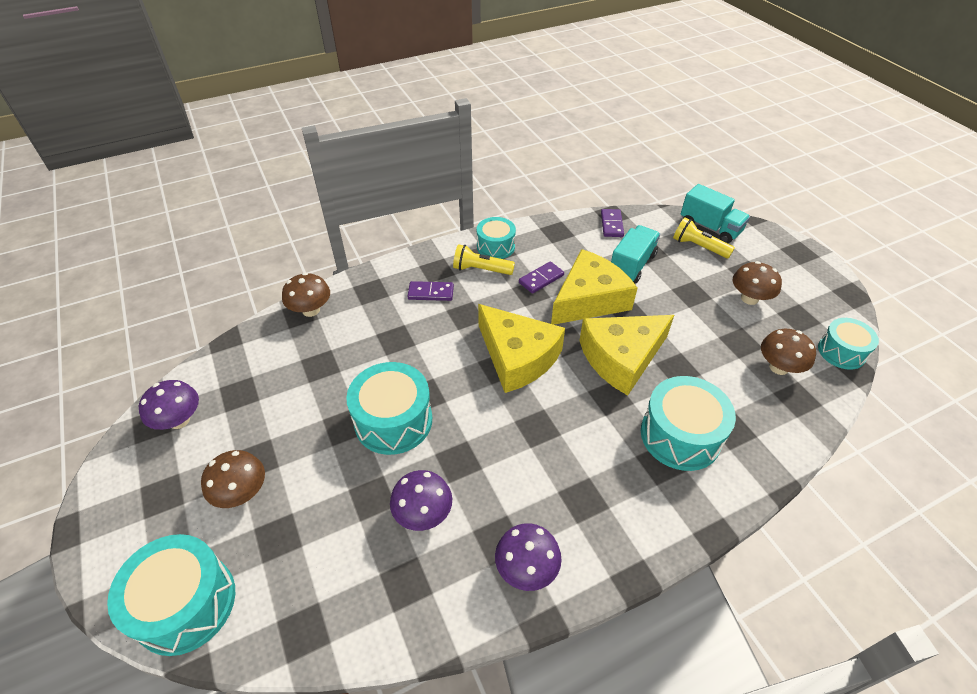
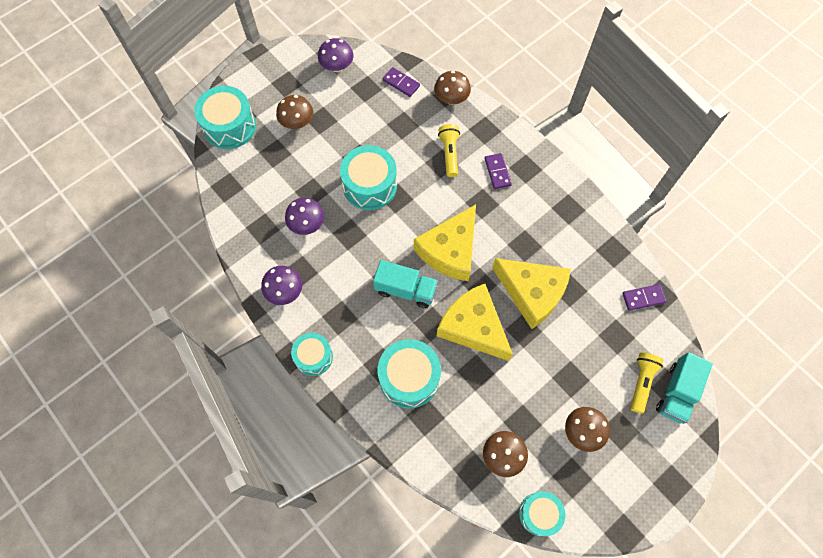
camera: 75 degrees right, 20 degrees up
yellow flashlight [453,244,515,275] -> yellow flashlight moved to [438,124,460,177]
turquoise drum [477,217,516,259] -> turquoise drum moved to [291,333,333,376]
purple domino [519,261,564,294] -> purple domino moved to [383,67,420,97]
turquoise truck [611,225,660,283] -> turquoise truck moved to [373,260,438,308]

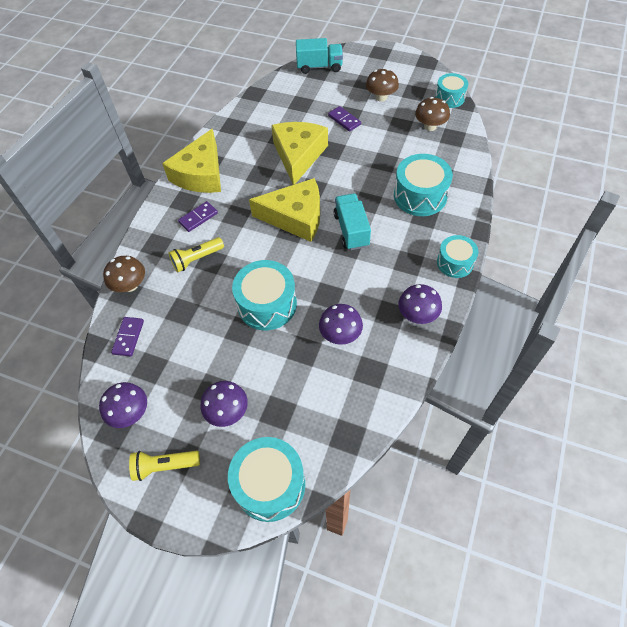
camera: 115 degrees left, 10 degrees down
brown mushroom [276,95,313,129] -> purple mushroom [200,381,248,427]
yellow cheese [437,284,513,361] -> yellow cheese moved to [162,128,221,193]
purple domino [622,284,667,311] -> purple domino moved to [328,106,361,132]
yellow flashlight [630,353,663,414] -> yellow flashlight moved to [129,451,200,481]

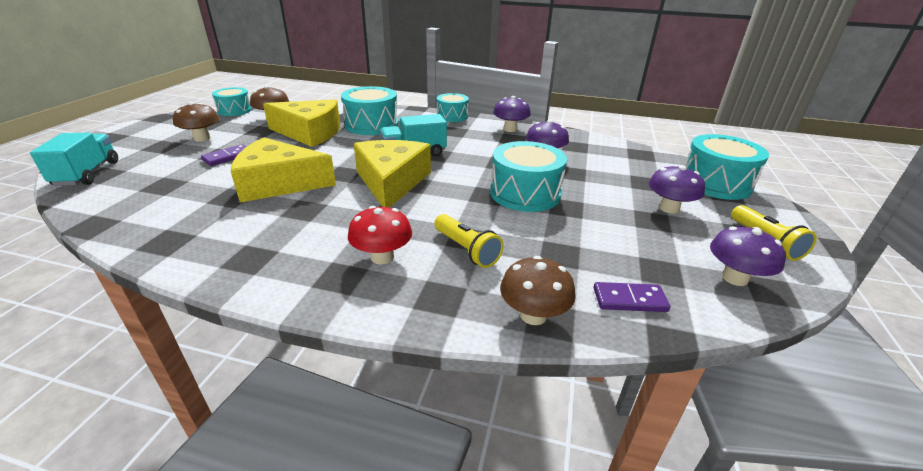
camera: 100 degrees left, 25 degrees down
yellow cheese [162,128,221,193] -> yellow cheese moved to [263,99,340,147]
purple domino [178,201,218,232] -> red mushroom [348,206,412,264]

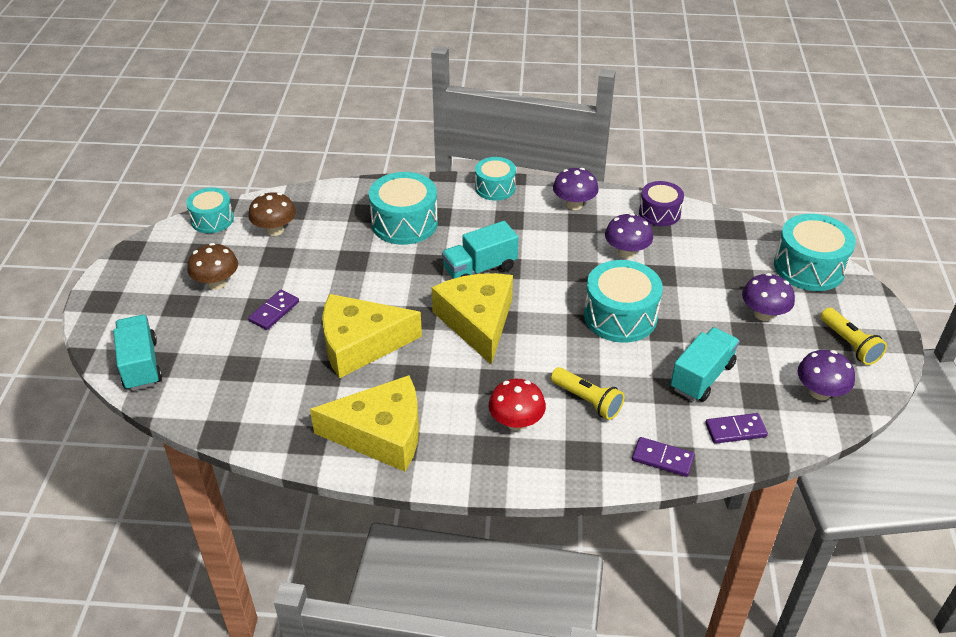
camera: 10 degrees left, 10 degrees up
yellow cheese [263,99,340,147] -> yellow cheese moved to [310,375,419,472]
brown mushroom [500,256,576,325] -> purple domino [632,437,695,477]
none -> purple drum [639,181,684,226]
none -> turquoise truck [671,327,740,402]

